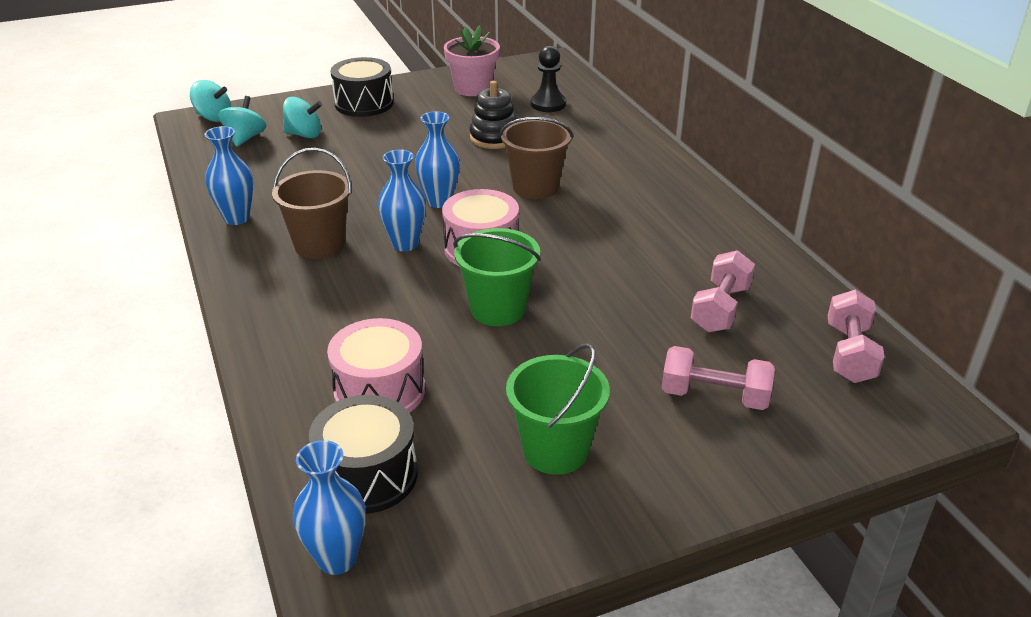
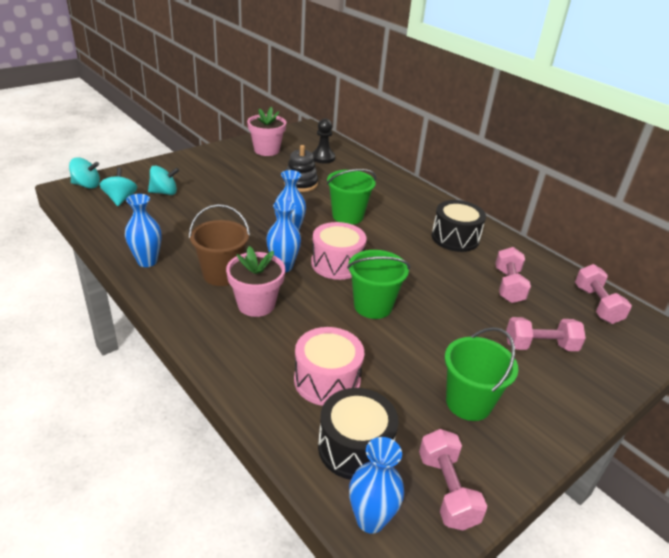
camera: 20 degrees left, 0 degrees up
black drum [331,57,393,117] -> black drum moved to [432,200,486,252]
brown bucket [500,117,573,199] -> green bucket [327,169,376,225]
none -> pink flower pot [226,246,285,317]
none -> pink dumbbell [419,429,487,530]

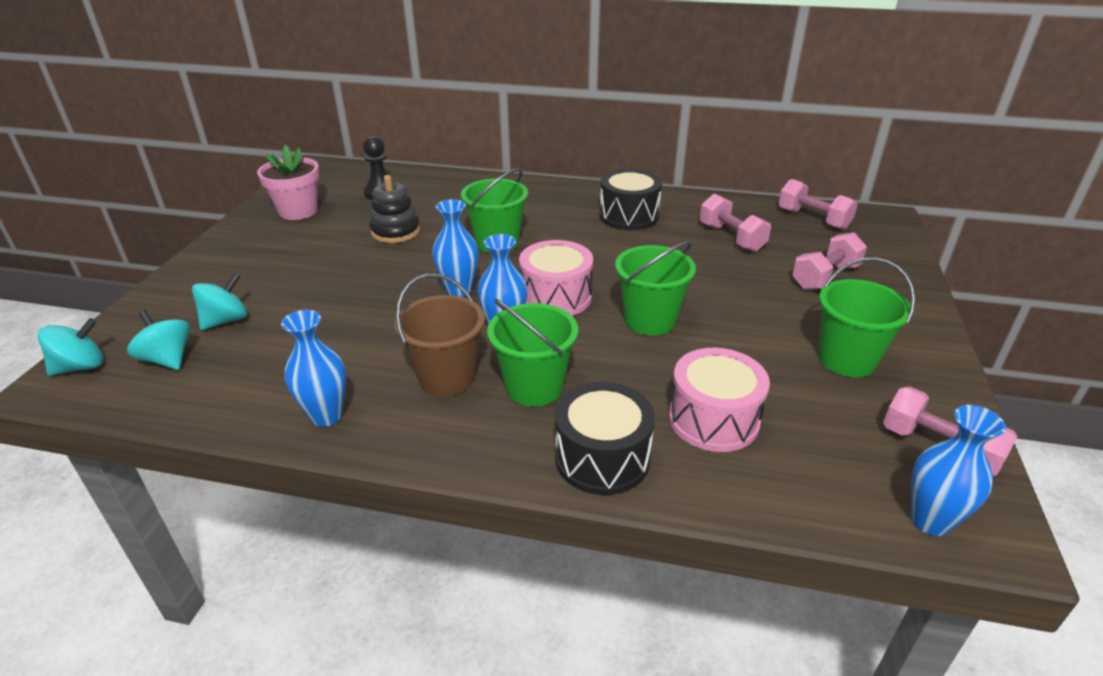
camera: 35 degrees left, 0 degrees up
pink flower pot [226,246,285,317] -> green bucket [487,299,578,407]
black drum [318,388,399,480] -> black drum moved to [555,382,655,495]

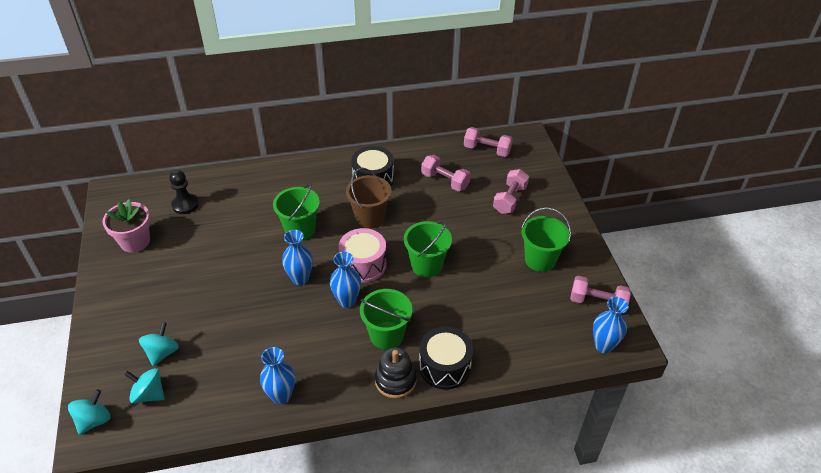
camera: 25 degrees left, 10 degrees up
black stacking toy [369,175,420,243] -> black stacking toy moved to [375,347,417,399]
brown bucket [395,274,485,396] -> brown bucket moved to [346,168,391,228]
pink drum [669,348,770,452] -> none

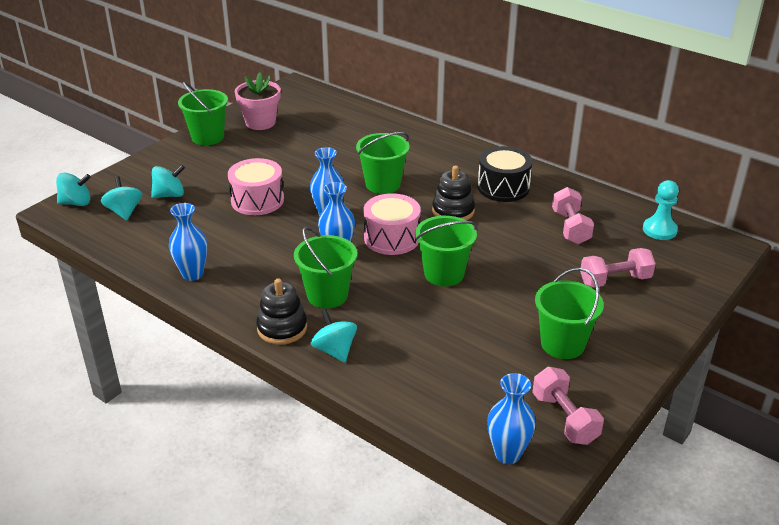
camera: 50 degrees right, 10 degrees down
black pawn [169,170,199,214] -> none
brown bucket [346,168,391,228] -> black stacking toy [432,166,475,221]
black drum [419,327,473,390] -> turquoise spinning top [311,309,357,363]
pink dumbbell [464,127,513,157] -> turquoise pawn [643,180,679,240]
none -> green bucket [178,82,228,145]
none -> pink drum [228,158,284,215]

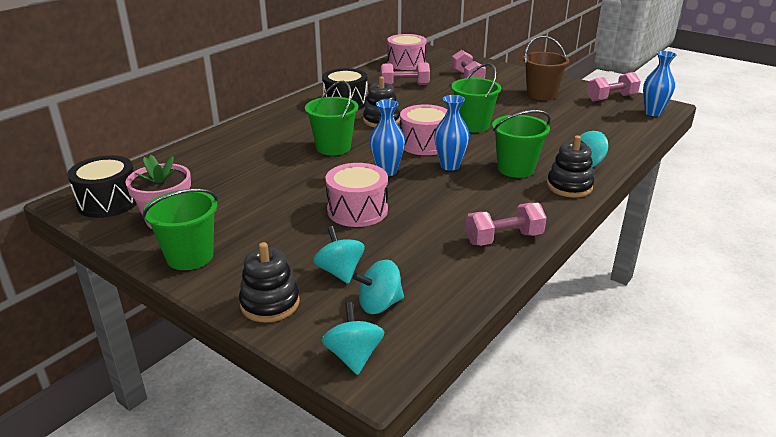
camera: 90 degrees left, 5 degrees down
blue vase [169,203,208,281] -> pink dumbbell [466,203,547,246]
green bucket [535,268,604,359] -> brown bucket [523,36,569,100]
turquoise pawn [643,180,679,240] -> pink drum [387,34,426,70]
none -> black drum [67,155,137,218]
none -> black stacking toy [239,242,300,322]

